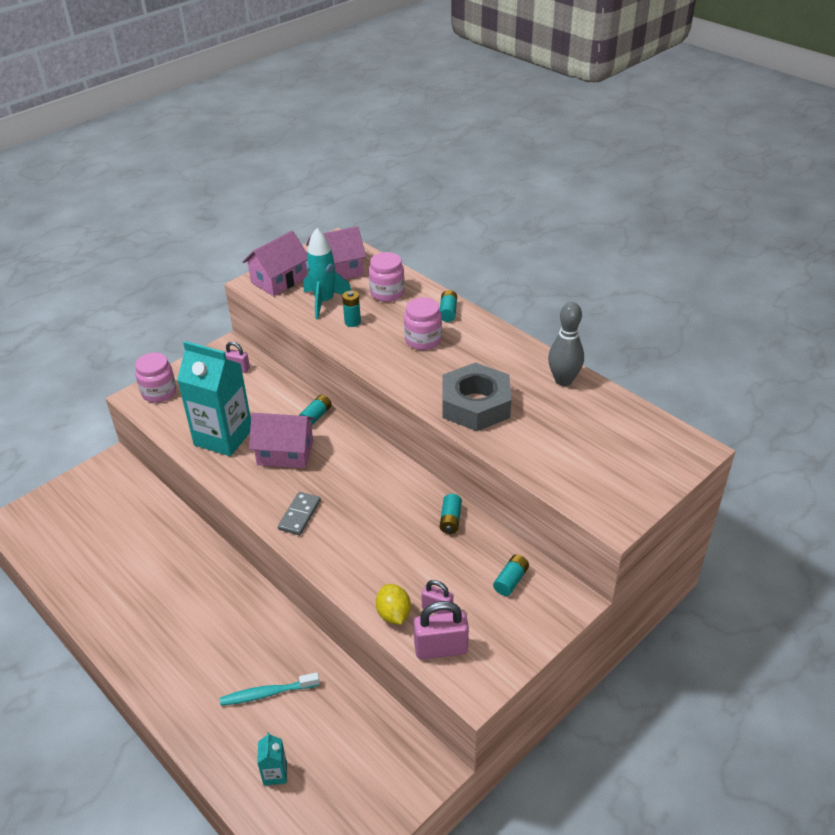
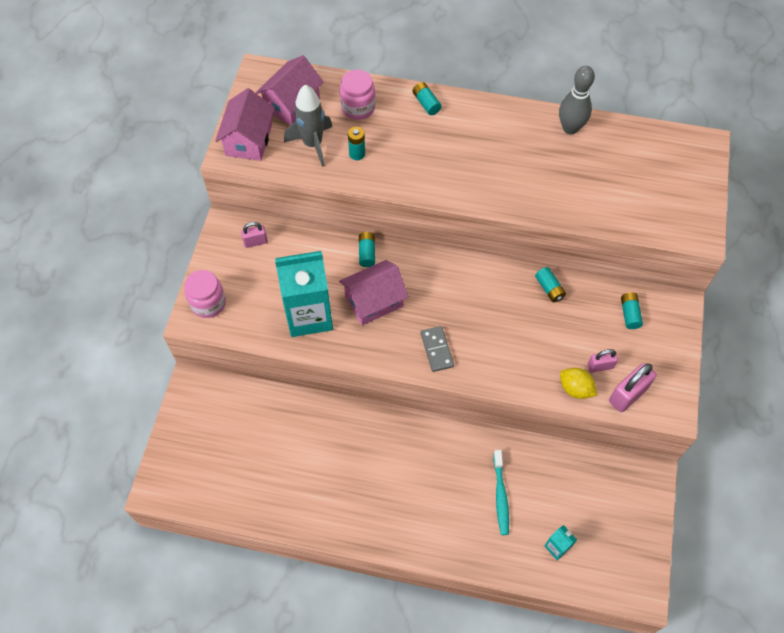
camera: 35 degrees left, 20 degrees up
turquoise toothbrush [220,672,320,706] -> turquoise toothbrush turned 45 degrees counterclockwise [493,450,509,535]
turquoise rocket [304,228,351,319] -> grey rocket [284,84,332,167]
pink jar [404,297,442,350] -> none
grey nut [442,362,511,431] -> none

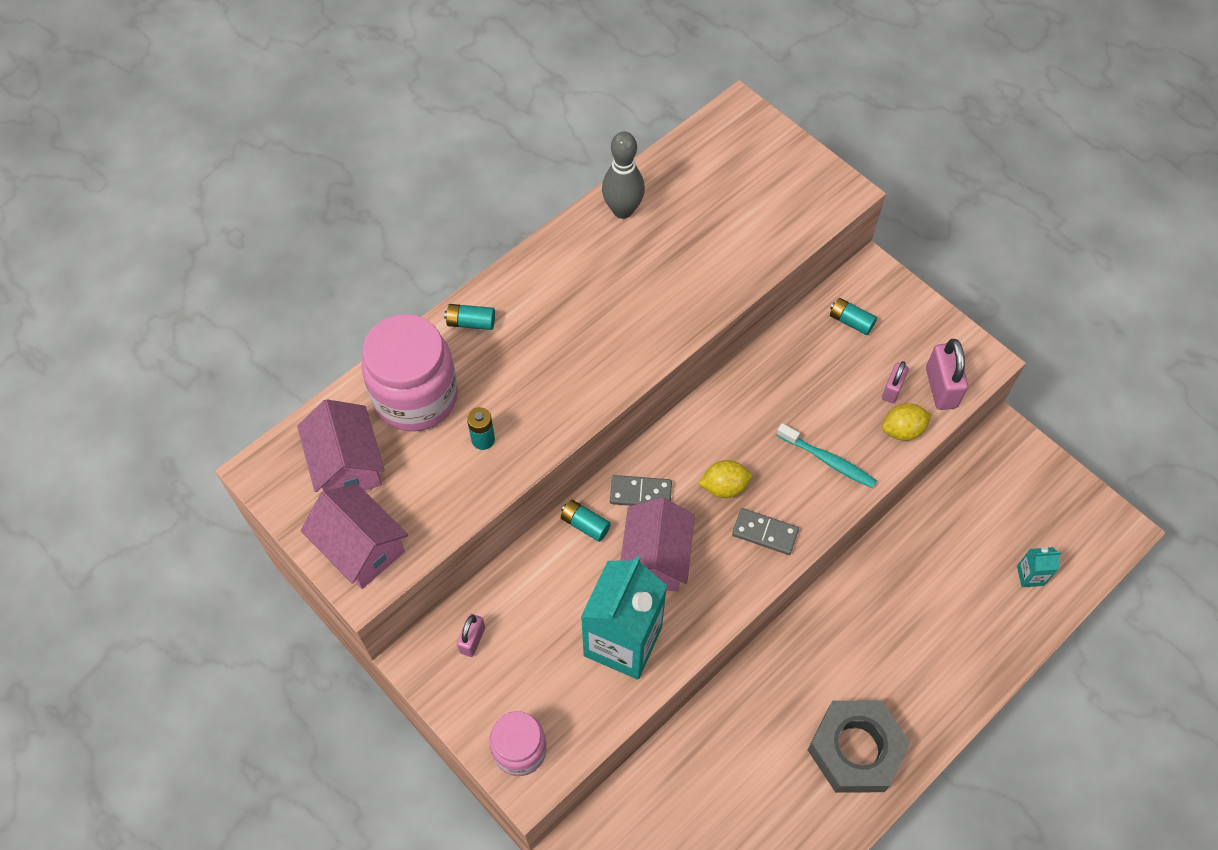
camera: 55 degrees left, 0 degrees up
grey rocket [284,84,332,167] -> none
pink jar [340,70,376,120] -> pink jar [361,314,458,431], size x1.69
turquoise toothbrush [493,450,509,535] -> turquoise toothbrush moved to [777,423,877,488]
turquoise battery [535,267,566,302] -> none
none -> grey domino [610,475,672,506]
none -> yellow lemon [698,460,752,498]
none -> grey nut [808,700,910,793]

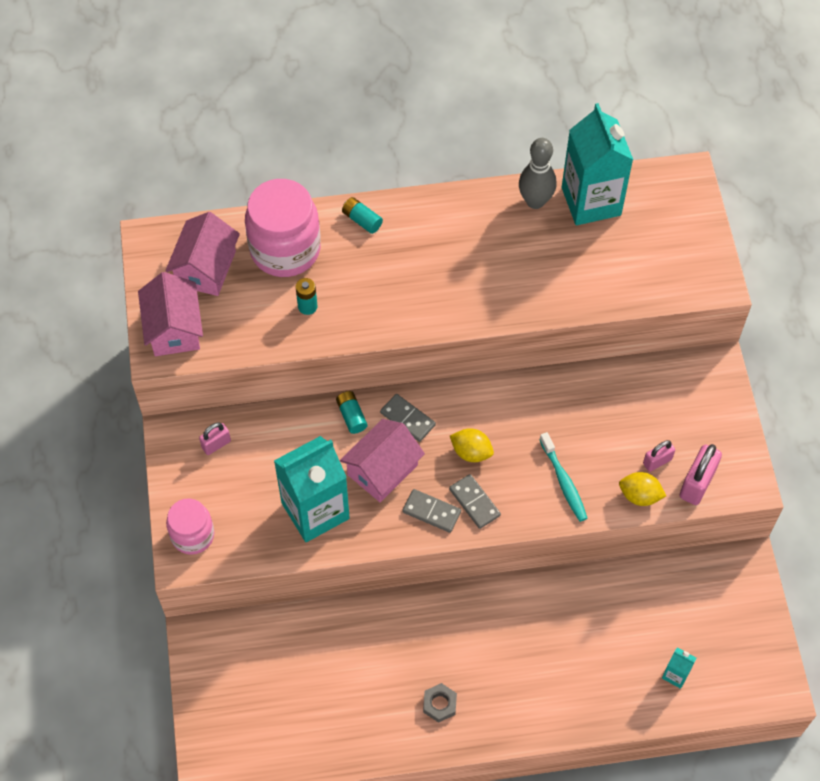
camera: 35 degrees right, 0 degrees up
grey nut [808,700,910,793] -> grey nut [423,683,457,723], size x0.44
turquoise battery [830,298,877,335] -> none
none -> grey domino [402,489,461,533]
none -> turquoise carton [562,103,633,225]

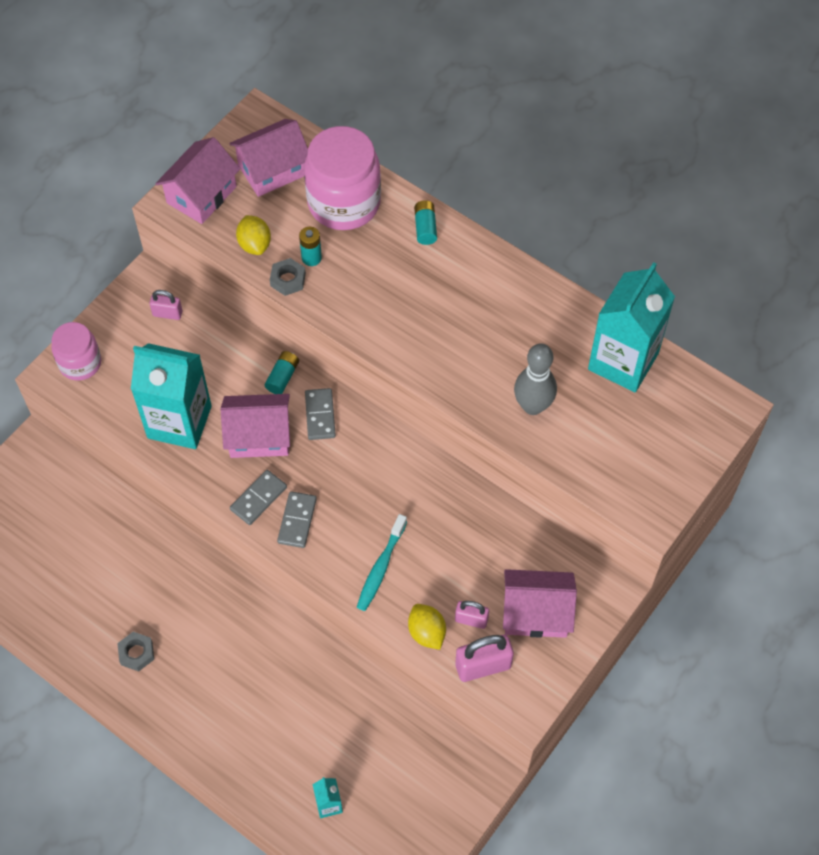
camera: 45 degrees right, 0 degrees up
grey domino [402,489,461,533] -> grey domino turned 60 degrees clockwise [230,470,287,525]
yellow lemon [450,428,494,462] -> yellow lemon moved to [236,215,271,255]
grey bowling pin [519,138,556,209] -> grey bowling pin moved to [514,343,557,415]
none -> grey nut [270,258,306,296]
none -> pink house [503,569,577,638]

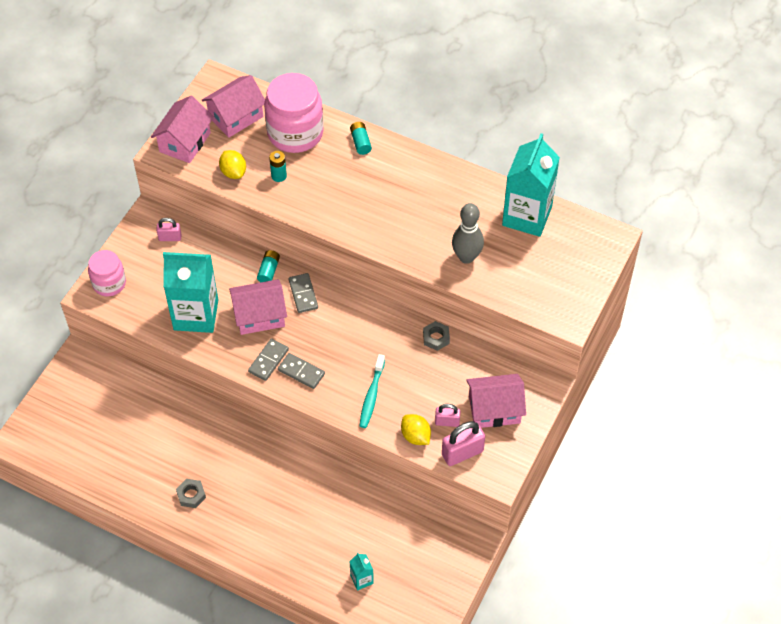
camera: 10 degrees left, 5 degrees down
grey nut [270,258,306,296] -> grey nut moved to [423,321,450,351]
grey domino [277,491,317,548] -> grey domino turned 60 degrees counterclockwise [278,353,325,389]

